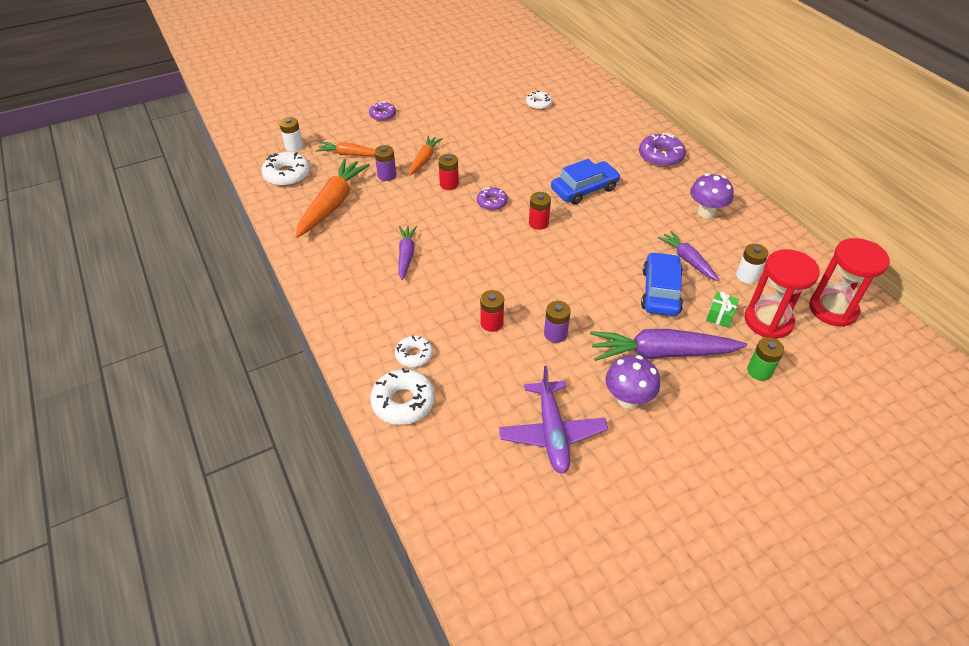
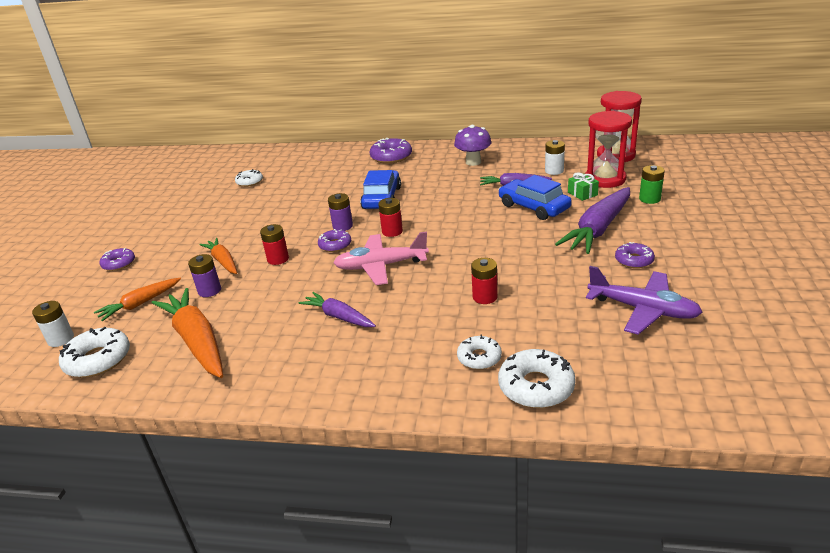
camera: 50 degrees left, 15 degrees down
purple battery [544,301,571,343] -> purple battery moved to [328,193,353,231]
purple mushroom [605,355,660,409] -> purple donut [615,242,655,268]
none -> pink plane [334,232,429,285]

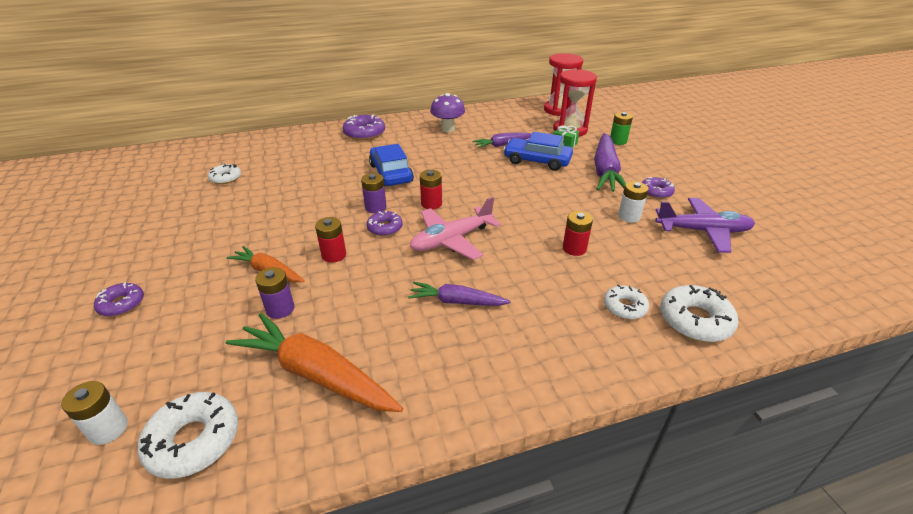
camera: 30 degrees left, 5 degrees up
orange carrot [94,278,181,321] -> none
white battery [545,140,565,175] -> white battery moved to [618,181,649,223]

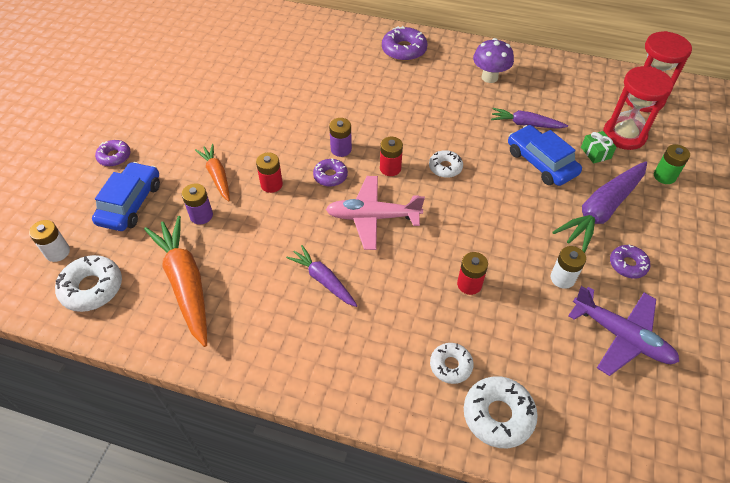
camera: 35 degrees right, 15 degrees up
white donut [208,164,241,184] -> white donut moved to [429,150,463,178]
blue car [369,144,414,186] -> blue car moved to [92,162,160,231]

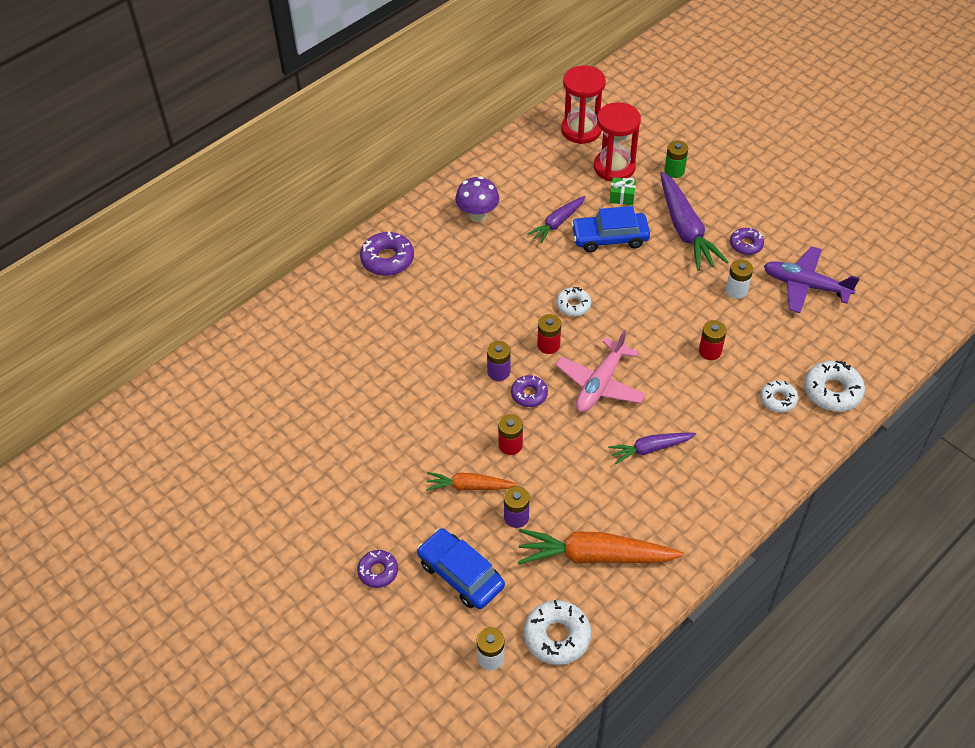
camera: 60 degrees left, 0 degrees up
purple plane [568,286,679,376] -> purple plane turned 135 degrees counterclockwise [764,246,860,313]

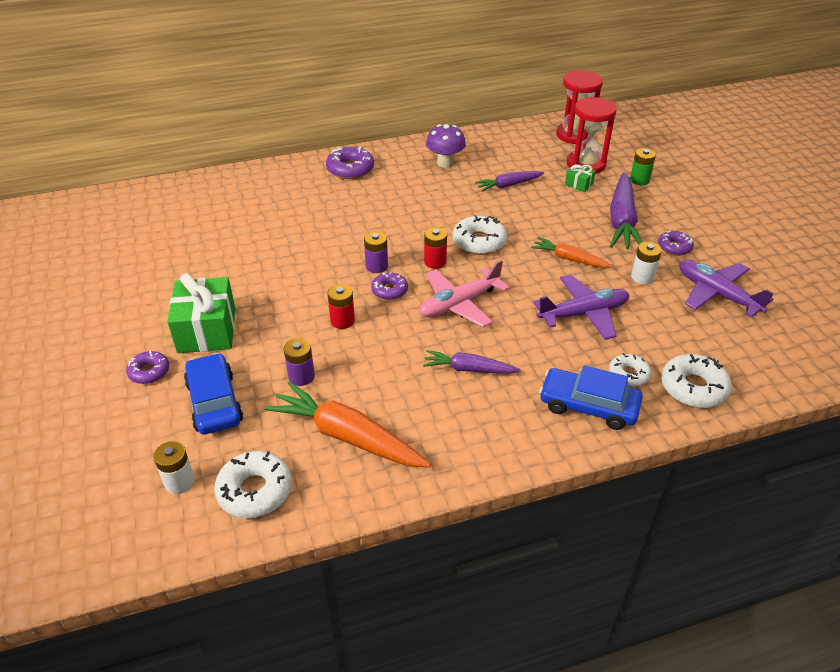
camera: 25 degrees right, 10 degrees down
orange carrot [426,472,518,491] -> orange carrot moved to [531,237,612,268]
white donut [556,287,591,316] -> white donut [453,215,507,255], size x1.59
blue car [571,206,650,252] -> blue car moved to [539,365,643,430]
red battery [699,320,727,360] -> purple plane [533,274,629,340]
none -> green gift [167,273,235,353]

